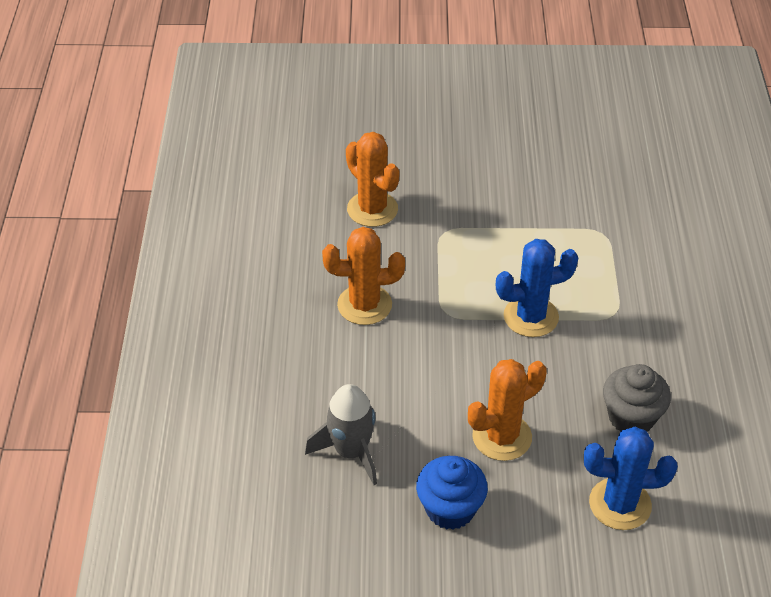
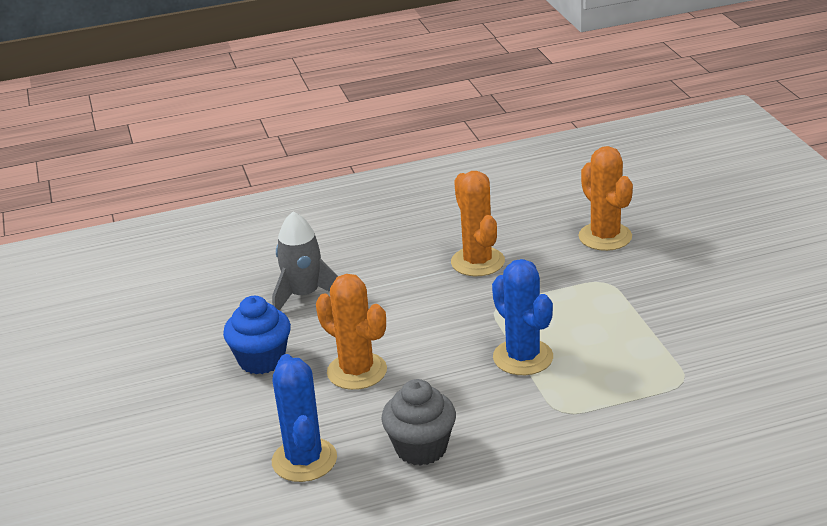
camera: 75 degrees right, 15 degrees down
orange cactus [346,132,400,227] -> orange cactus turned 60 degrees counterclockwise [578,146,633,251]

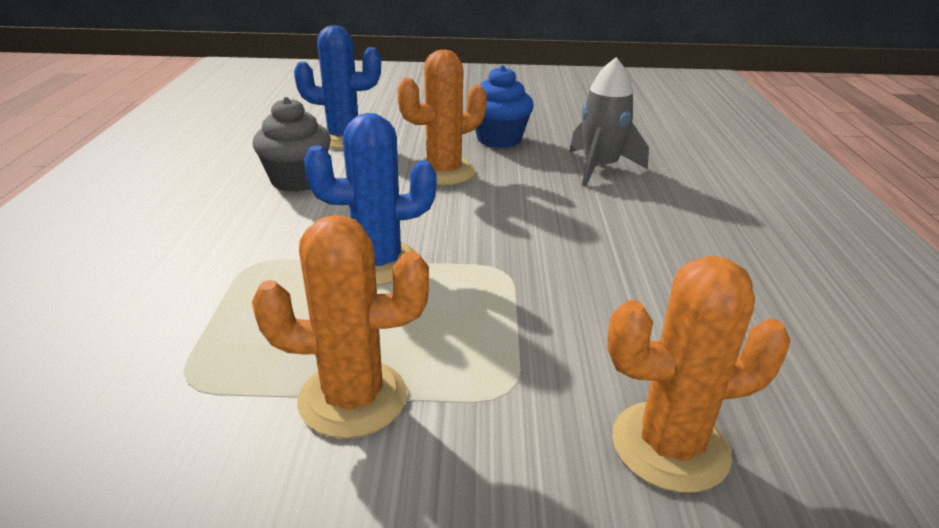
camera: 105 degrees right, 0 degrees up
orange cactus [451,171,505,276] -> orange cactus moved to [252,215,429,439]

